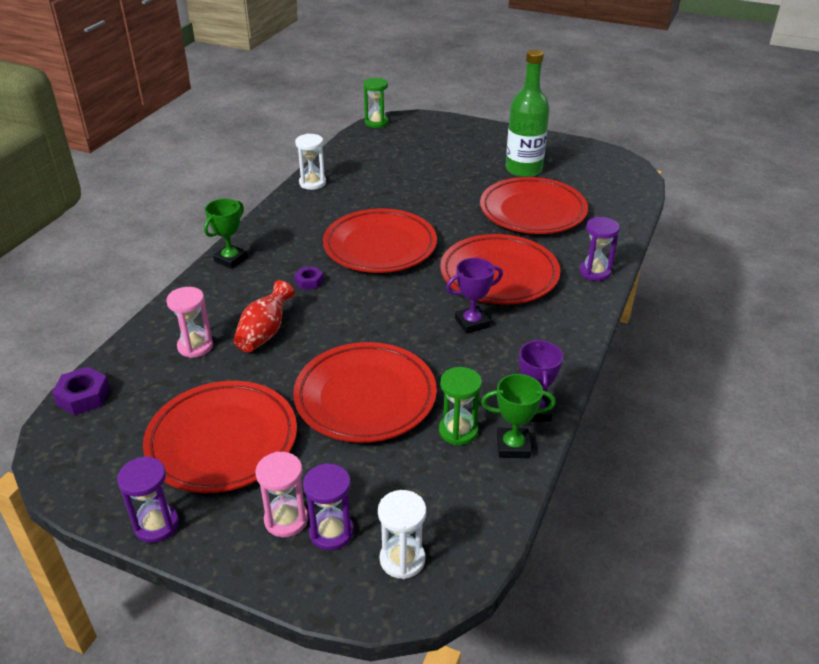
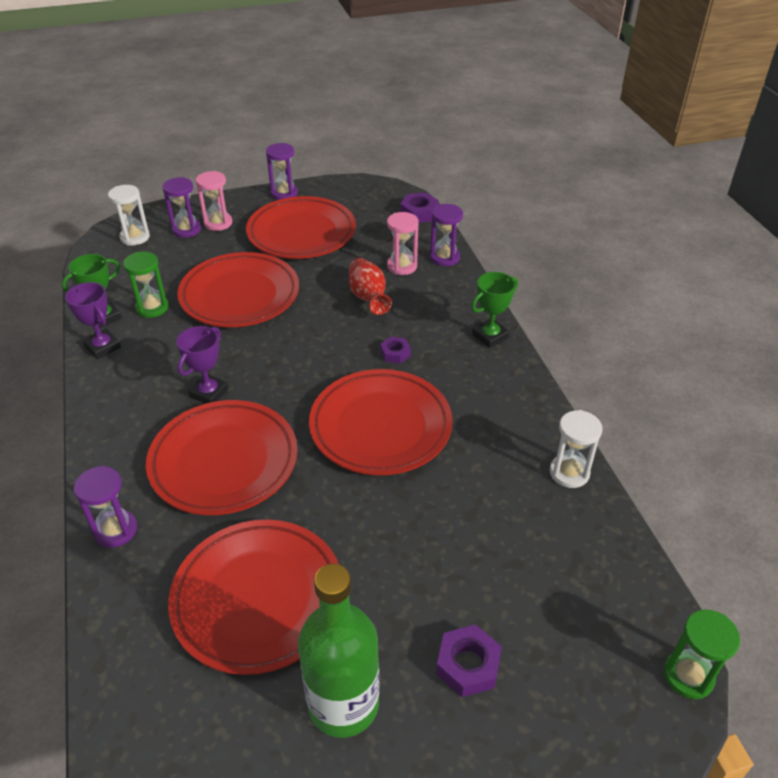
camera: 140 degrees right, 5 degrees up
green trophy [204,199,248,269] -> green trophy turned 60 degrees clockwise [471,272,518,348]
none -> purple hourglass [430,204,463,266]
none -> purple nut [436,625,502,697]

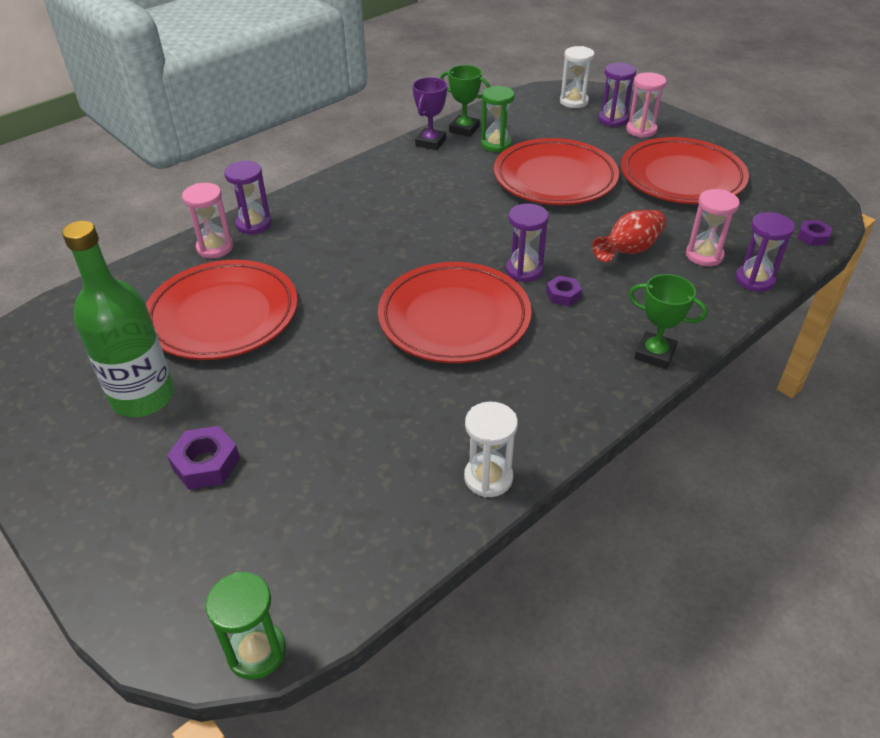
camera: 65 degrees right, 0 degrees up
red plate [146,400,298,515] -> none
purple trophy [176,326,229,404] -> none
purple hourglass [266,143,298,200] -> purple hourglass moved to [506,204,549,282]
purple nut [400,193,439,223] -> purple nut [797,220,832,246], size x0.65
none -> pink hourglass [182,183,233,258]

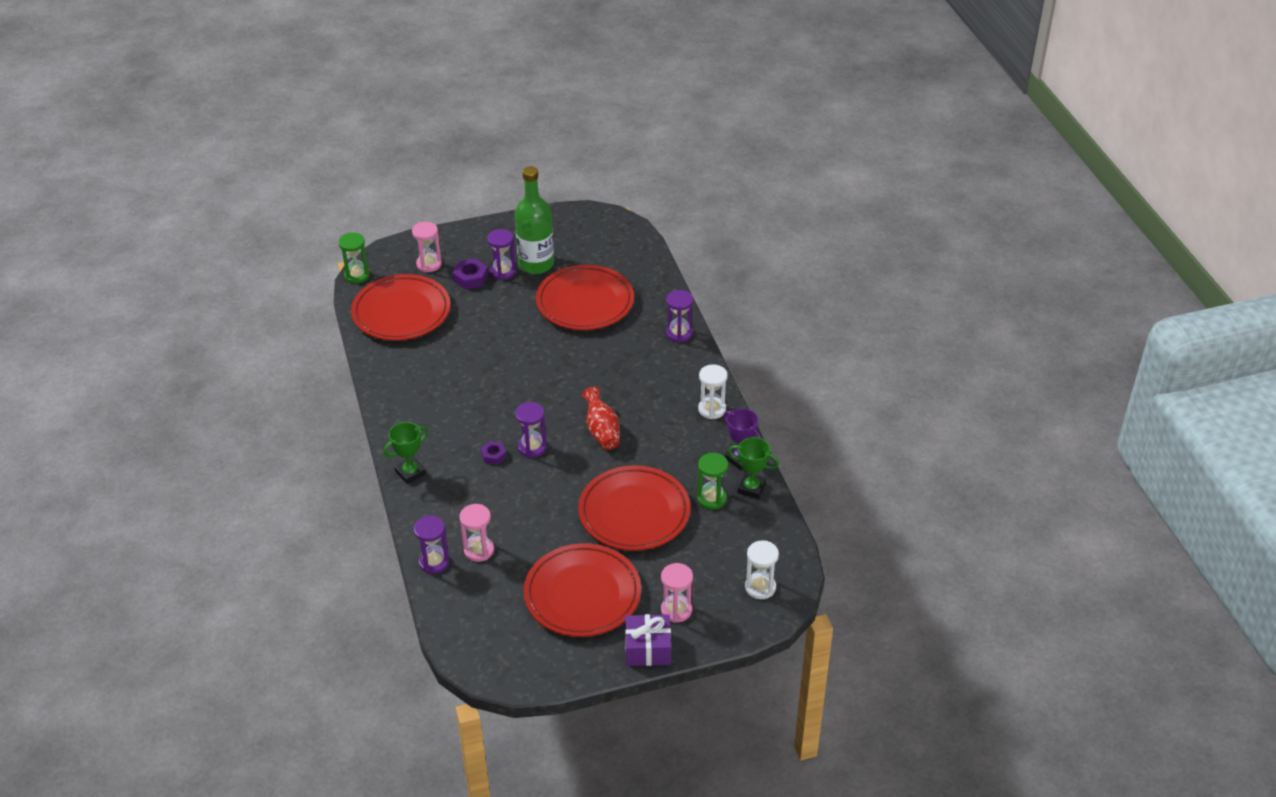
camera: 115 degrees right, 0 degrees up
pink hourglass [182,183,233,258] -> pink hourglass moved to [412,222,442,272]
red plate [378,262,531,363] -> red plate moved to [351,274,450,341]
green trophy [440,65,490,137] -> green trophy turned 60 degrees clockwise [728,437,779,499]
white hourglass [464,402,518,497] -> white hourglass moved to [698,365,728,419]
red vase [592,210,666,262] -> red vase moved to [582,387,620,450]
purple hourglass [598,63,636,127] -> purple hourglass moved to [487,229,516,280]
purple nut [797,220,832,246] -> none
none -> purple gift [625,614,671,666]

